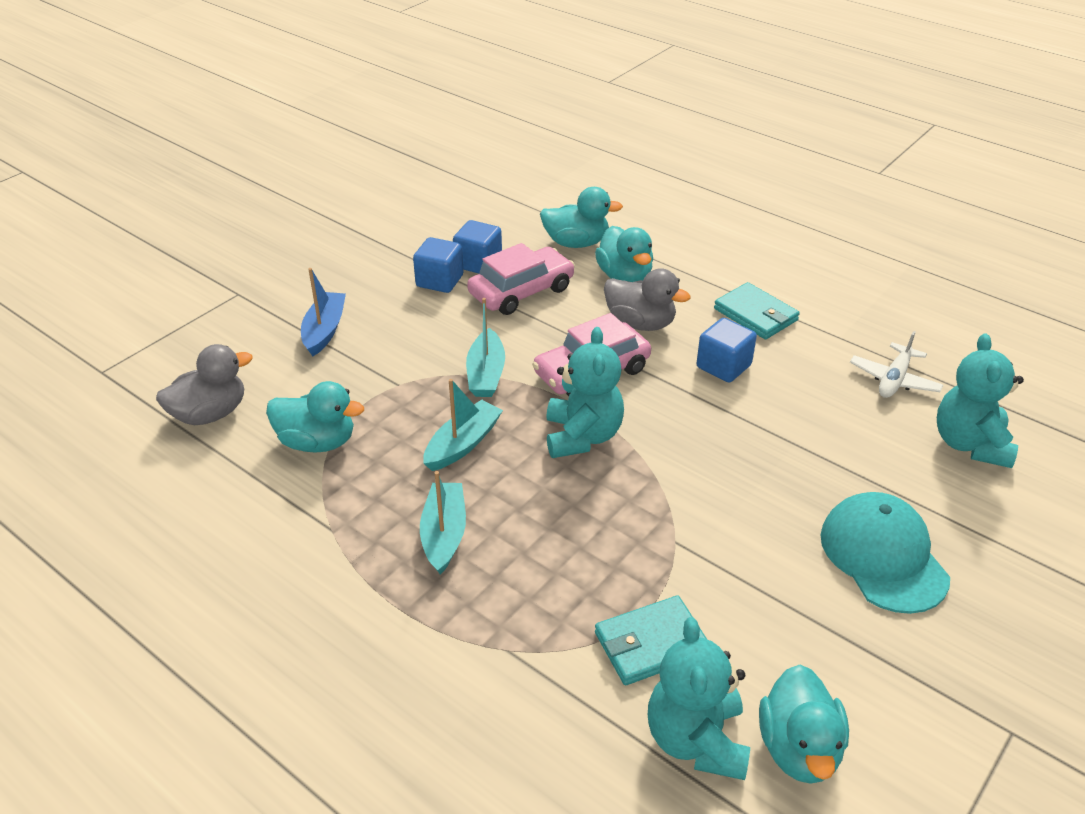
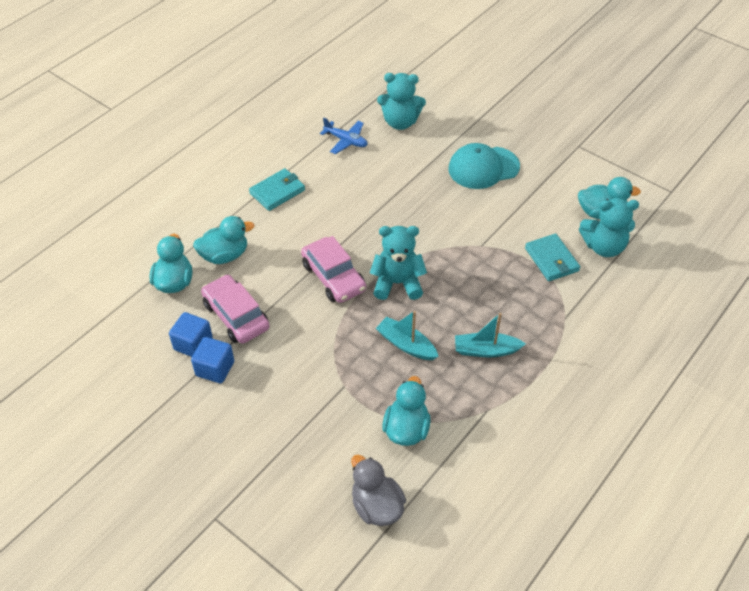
camera: 90 degrees left, 10 degrees up
blue boat [301,268,346,356] -> none
turquoise boat [466,298,505,397] -> none
grey duck [604,268,691,331] -> none
blue cube [697,318,757,383] -> none
white plane [850,331,943,398] -> blue plane [320,118,368,154]

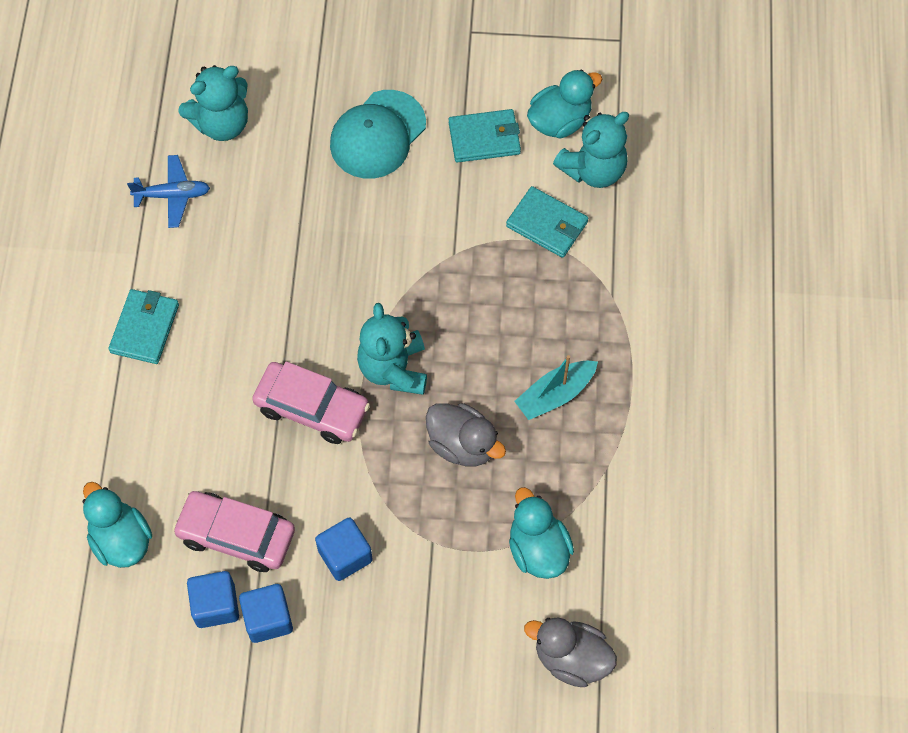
camera: 35 degrees left, 15 degrees up
turquoise duck [193,216,254,264] -> none
turquoise teddy bear [370,226,427,300] -> turquoise teddy bear turned 60 degrees counterclockwise [357,303,427,395]
turquoise boat [376,311,439,360] -> grey duck [426,403,506,467]
none -> blue cube [315,517,373,581]
none -> turquoise wallet [449,109,521,163]

